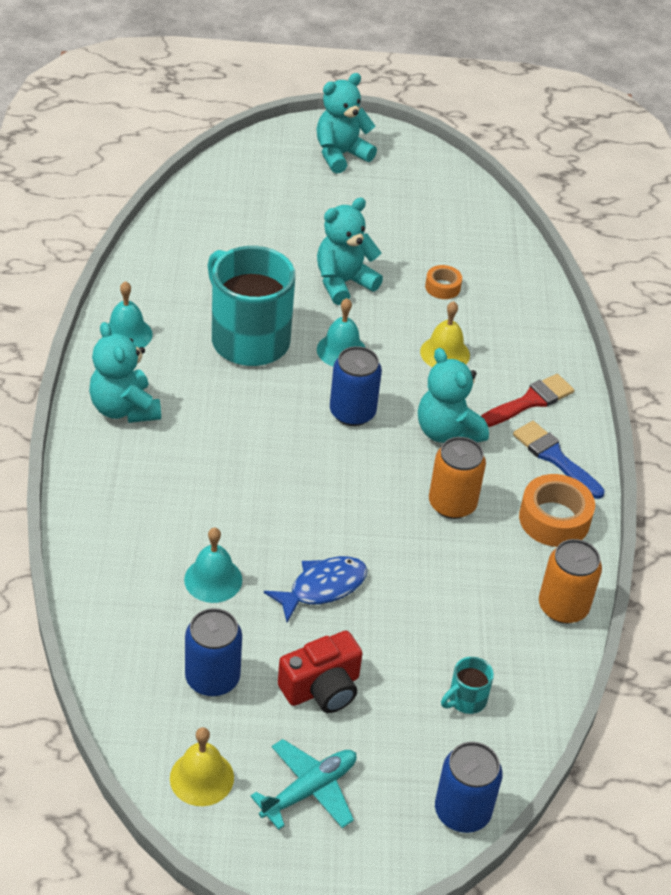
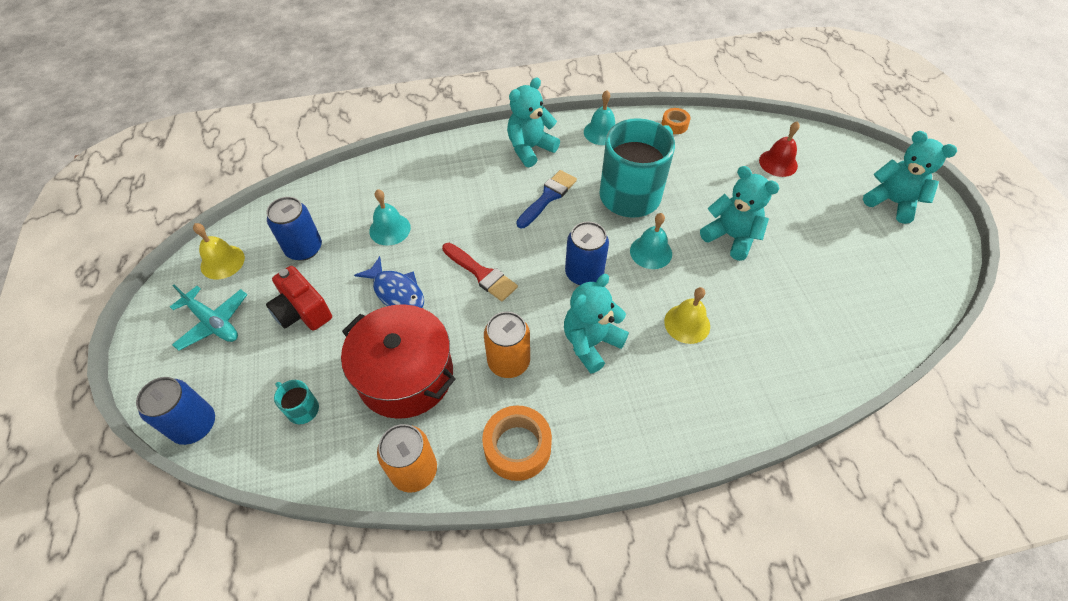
camera: 80 degrees right, 10 degrees up
orange tape [425,265,462,299] -> orange tape moved to [661,108,690,134]
red brush [481,374,574,427] -> red brush moved to [442,243,518,301]
blue brush [513,421,605,499] -> blue brush moved to [516,170,577,228]
none -> red pot [341,304,456,419]
none -> red bell [759,121,800,177]

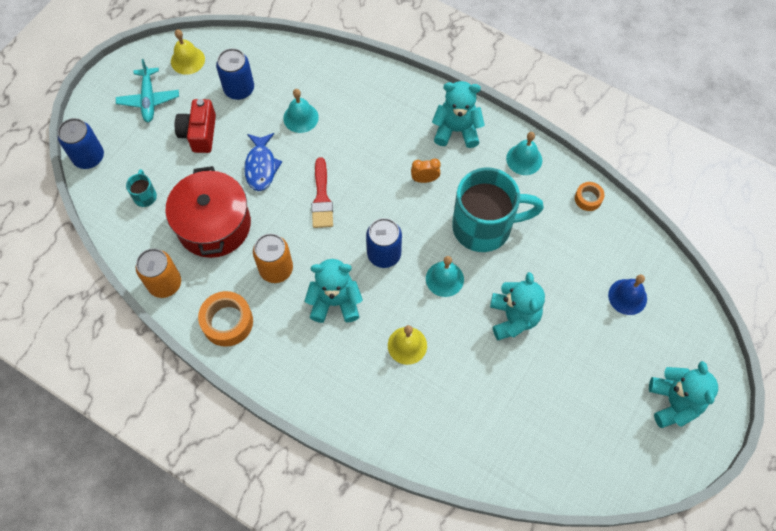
camera: 45 degrees right, 10 degrees up
blue brush [516,170,577,228] -> orange clock [411,158,441,183]
red bell [759,121,800,177] -> blue bell [608,275,647,315]

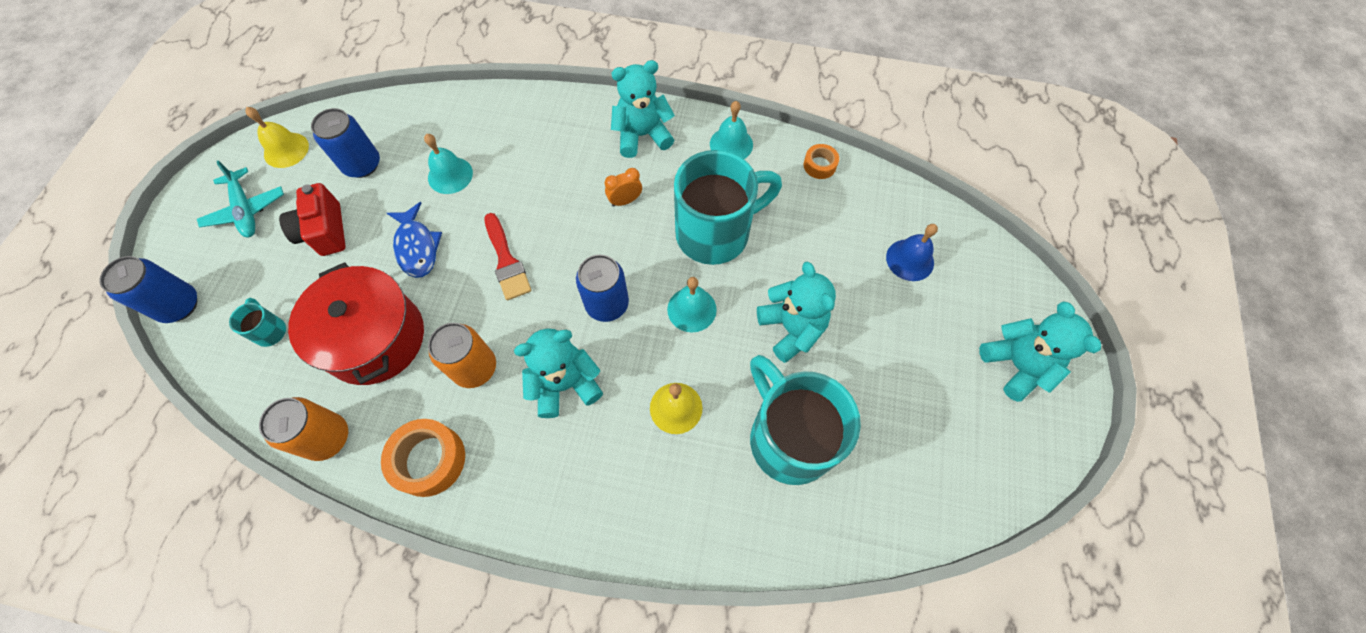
camera: 20 degrees left, 0 degrees up
none -> turquoise mug [750,355,861,485]

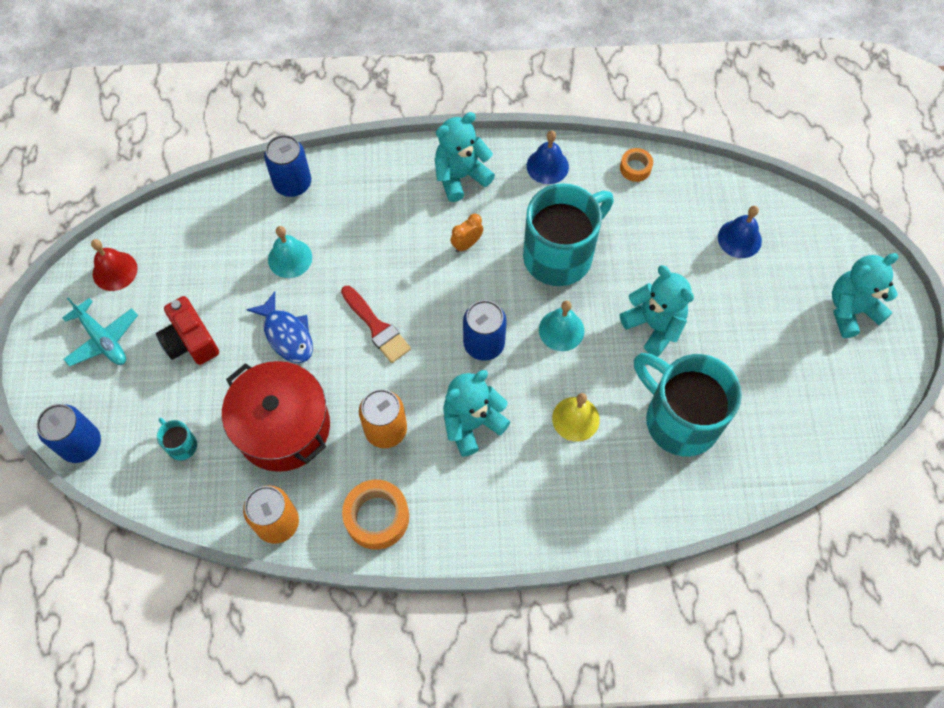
camera: 15 degrees left, 0 degrees up
yellow bell [245,107,309,168] -> red bell [91,239,137,291]
blue can [311,108,380,178] -> blue can moved to [264,135,311,197]
turquoise bell [710,101,753,159] -> blue bell [527,130,569,184]
turquoise teddy bear [979,301,1101,402] -> turquoise teddy bear turned 75 degrees counterclockwise [832,253,899,338]

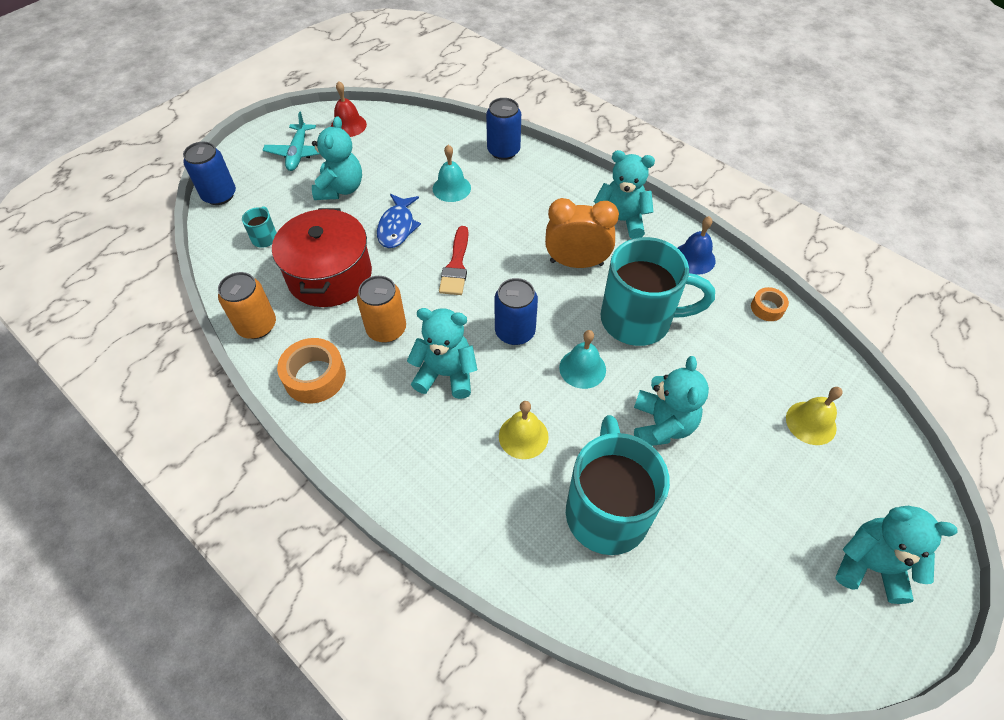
camera: 45 degrees right, 10 degrees down
red camera [156,296,219,365] -> turquoise teddy bear [312,116,362,200]
orange clock [450,214,483,252] -> orange clock [545,198,619,268], size x2.01
blue bell [718,206,762,258] -> yellow bell [786,387,842,445]

